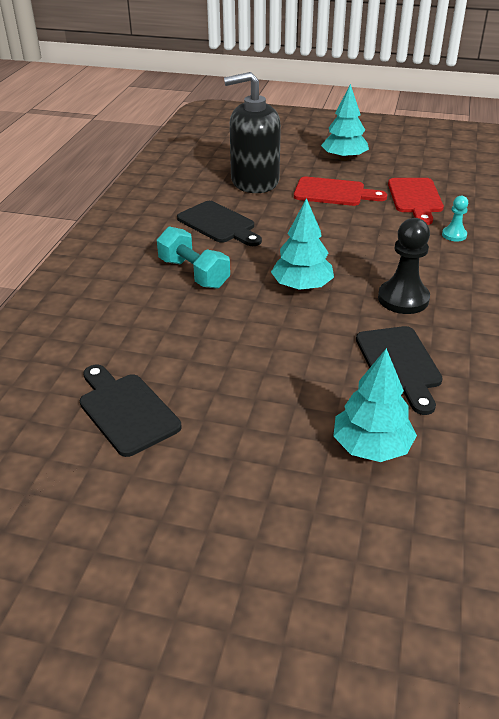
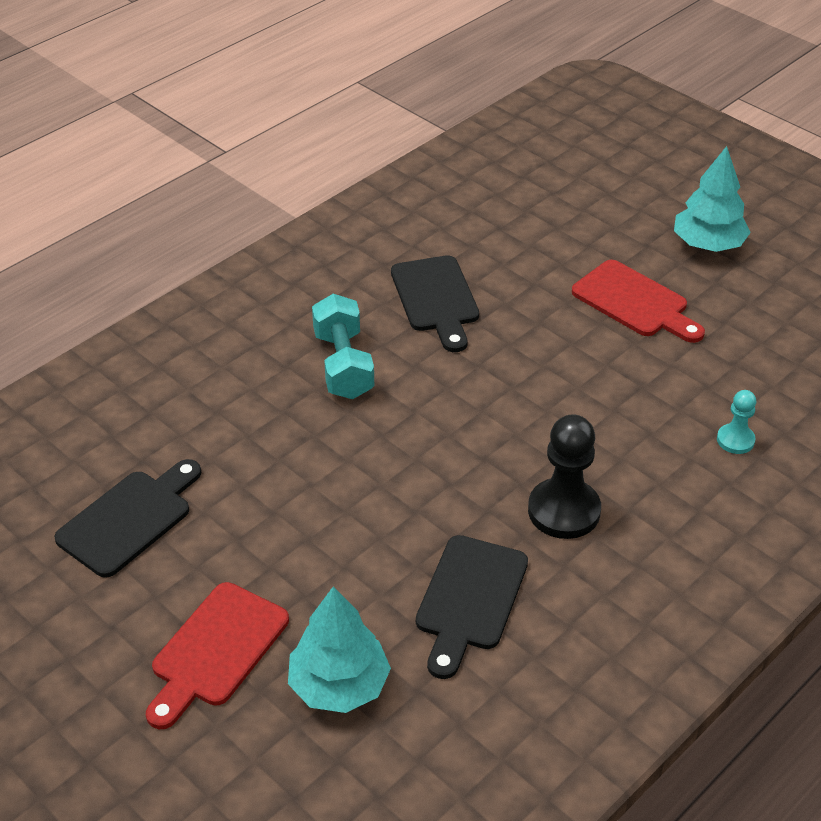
camera: 30 degrees right, 5 degrees up
black cutting board [80,365,181,457] -> black cutting board turned 45 degrees clockwise [54,459,202,578]
black soap dispenser [224,72,281,193] -> none
turquoise tree [271,198,334,290] -> none
red cutting board [388,178,444,225] -> red cutting board moved to [146,582,289,729]

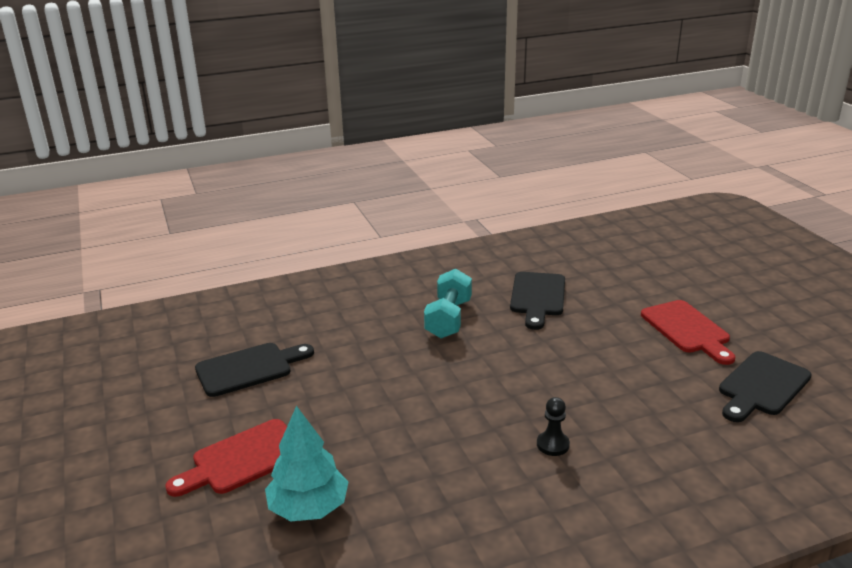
camera: 25 degrees right, 15 degrees down
black cutting board [416,535,528,679] -> black cutting board moved to [719,351,812,422]
black pawn [528,414,601,539] -> black pawn [537,397,570,456], size x0.54
turquoise tree [674,146,751,252] -> none
turquoise pawn [717,390,756,454] -> none

